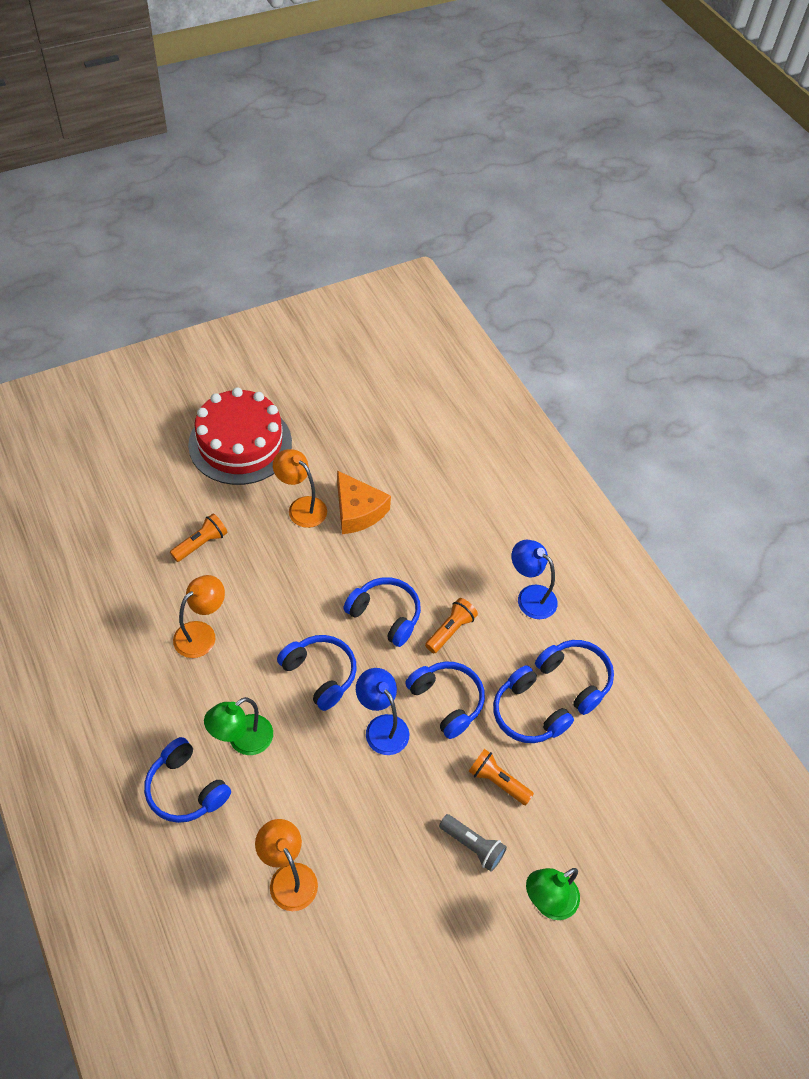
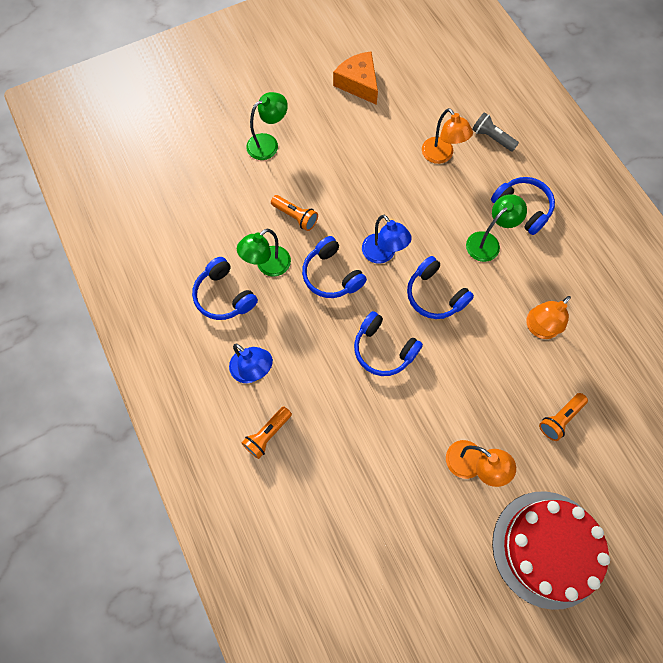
camera: 175 degrees left, 15 degrees up
orange cheese [337,471,391,534] -> orange cheese moved to [333,52,378,105]
orange flashlight [425,598,478,653] -> orange flashlight moved to [242,406,292,459]
grey flashlight [439,814,507,872] -> grey flashlight moved to [472,112,519,152]
blue headphones [493,665,574,743] -> green lamp [237,228,291,277]

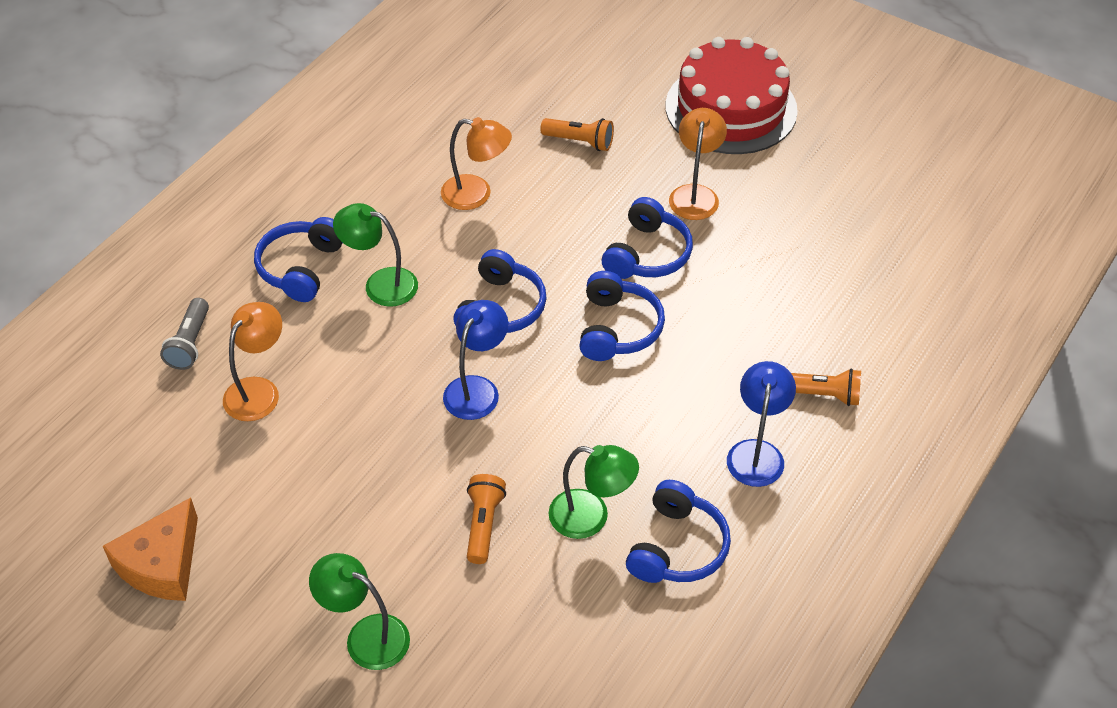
camera: 120 degrees left, 20 degrees down
blue headphones [302,236,367,298] -> blue headphones moved to [602,197,693,279]

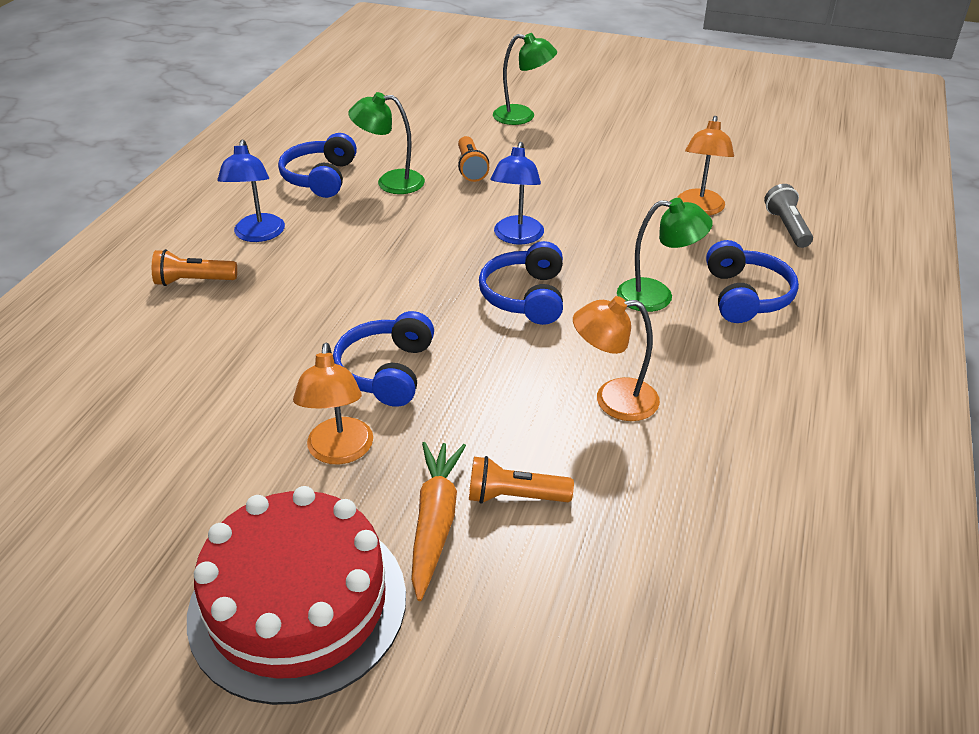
camera: 165 degrees right, 10 degrees down
orange cheese [103,498,198,601] -> none
blue headphones [579,271,665,361] -> none
none -> orange carrot [411,442,466,601]

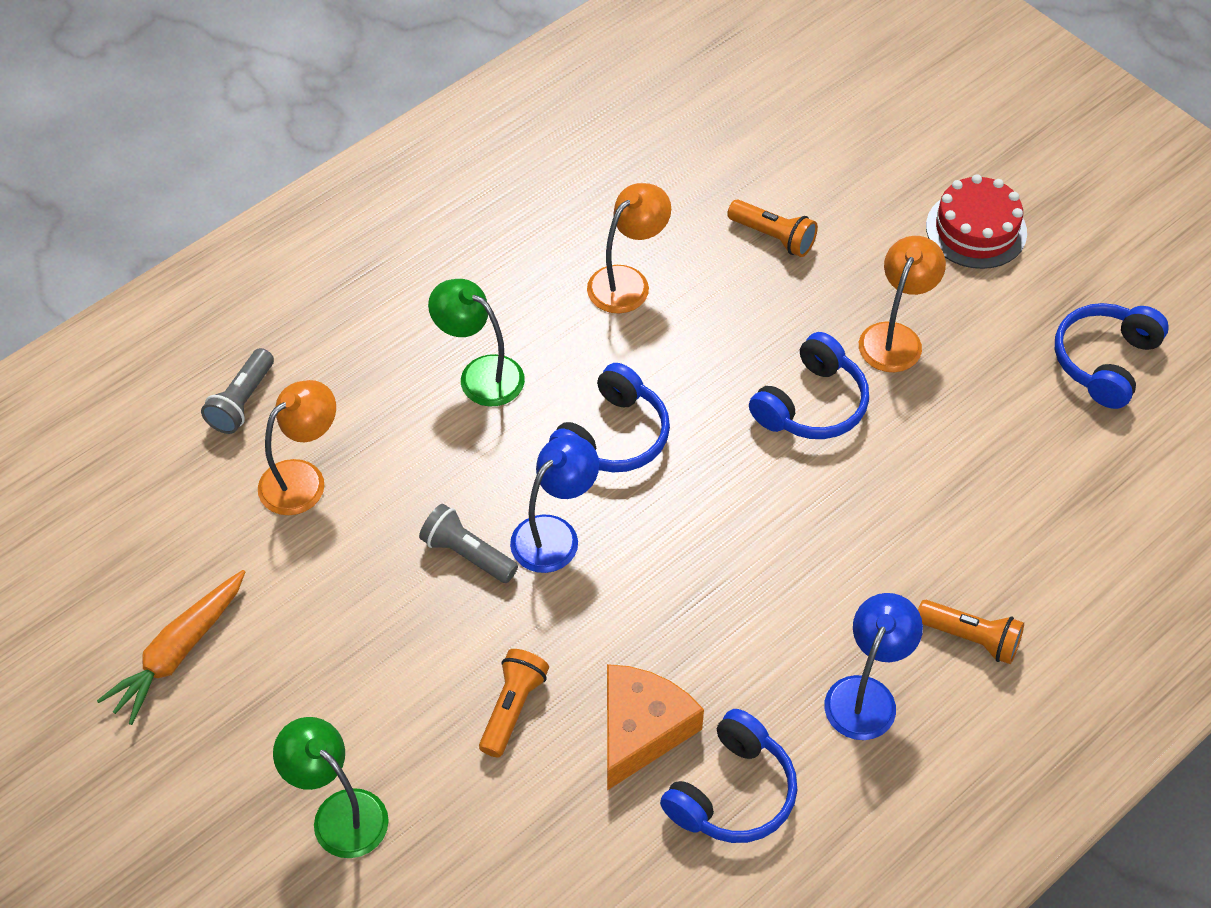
camera: 150 degrees left, 15 degrees up
red cake [187,486,406,705] -> red cake [926,174,1027,269], size x0.60
green lamp [348,92,425,194] -> orange cheese [607,664,704,790]
orange carrot [411,442,466,601] -> orange carrot moved to [97,570,245,725]
orange lamp [573,296,660,421] -> orange lamp turned 75 degrees counterclockwise [587,183,671,313]
blue headphones [706,240,799,323] -> blue headphones moved to [1055,303,1169,409]
none -> grey flashlight [419,504,518,583]

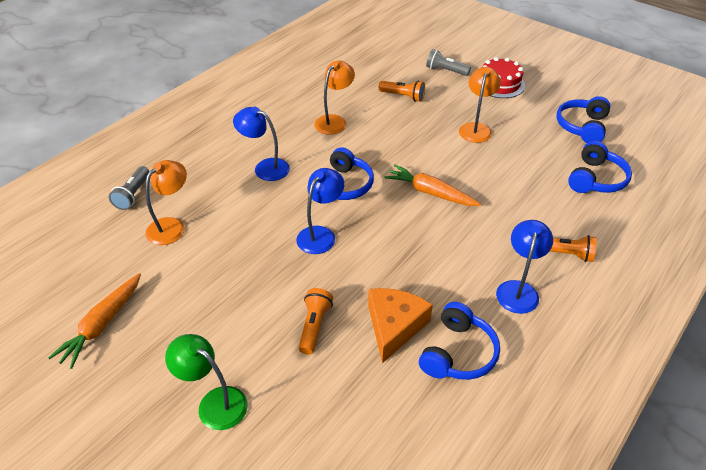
camera: 10 degrees left, 10 degrees down
grey flashlight [419,504,518,583] -> grey flashlight moved to [426,49,471,76]
green lamp [428,279,525,407] -> blue lamp [233,107,290,181]
blue headphones [749,332,869,439] -> blue headphones moved to [568,141,632,193]
none -> orange carrot [384,164,481,206]

